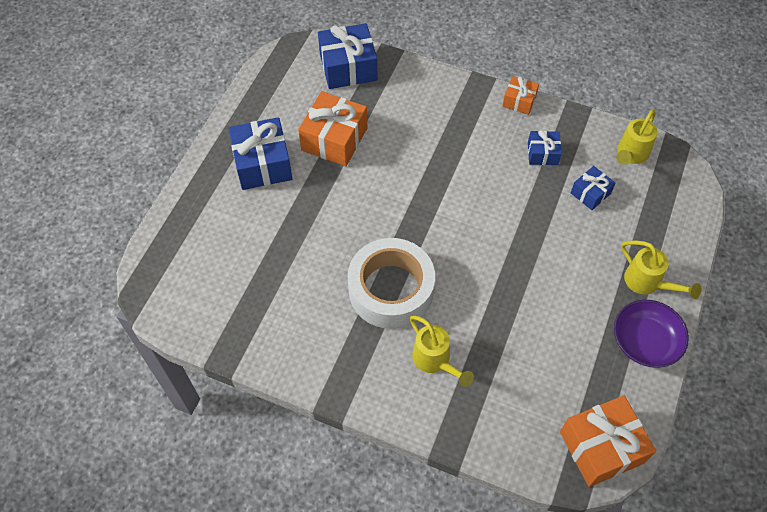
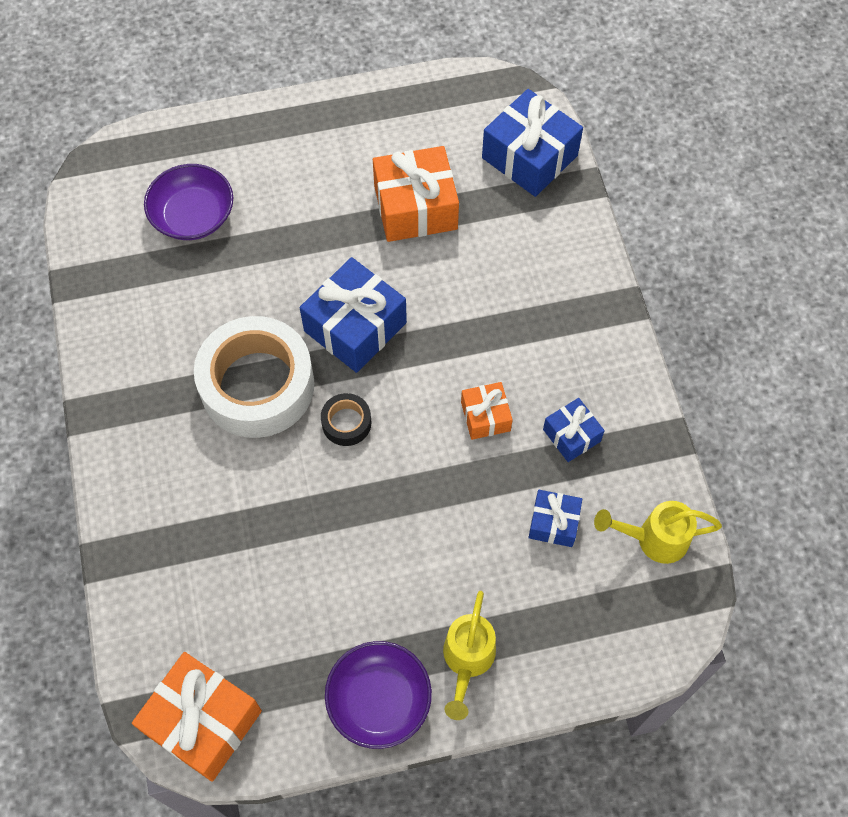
camera: 55 degrees right, 5 degrees up
blue gift [228,117,292,190] -> blue gift moved to [300,257,407,373]
yellow watering can [410,315,474,387] -> none
orange gift [502,76,539,115] -> orange gift moved to [461,382,513,440]
none -> purple bowl [144,164,233,240]
none -> black tape [321,393,371,446]

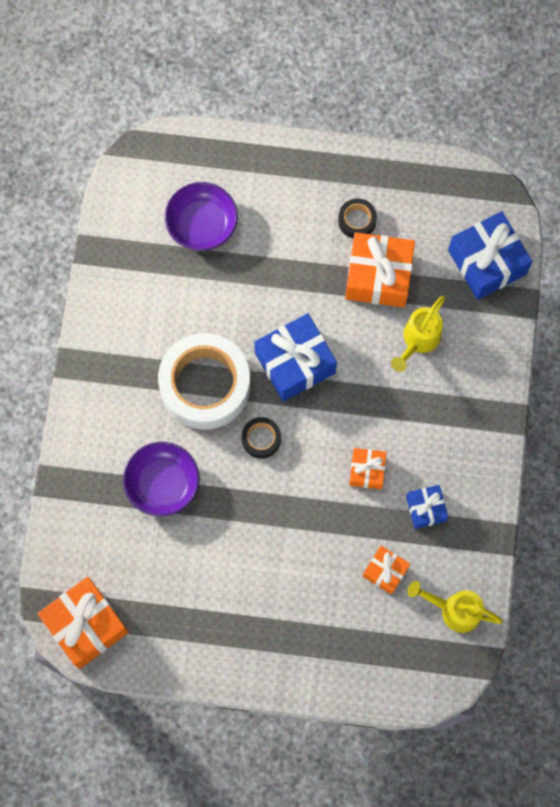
camera: 20 degrees right, 10 degrees up
purple bowl [325,641,432,749] -> purple bowl moved to [123,442,199,517]
yellow watering can [443,591,496,720] -> yellow watering can moved to [391,296,445,372]
blue gift [529,490,582,547] -> orange gift [363,546,410,595]
none -> black tape [338,199,377,239]

